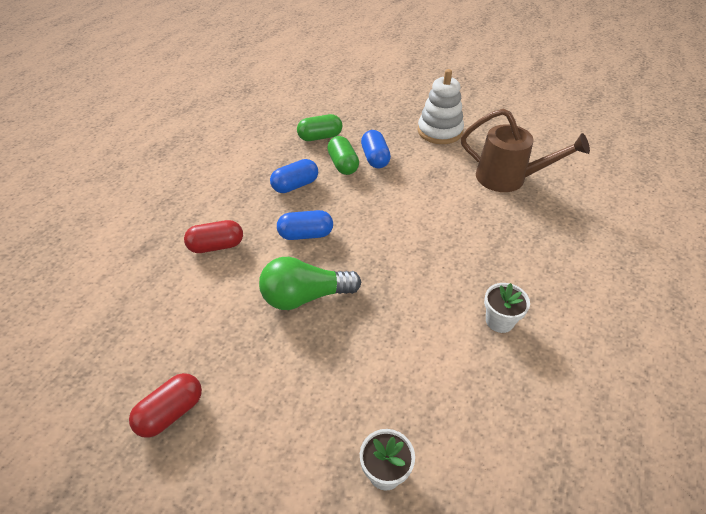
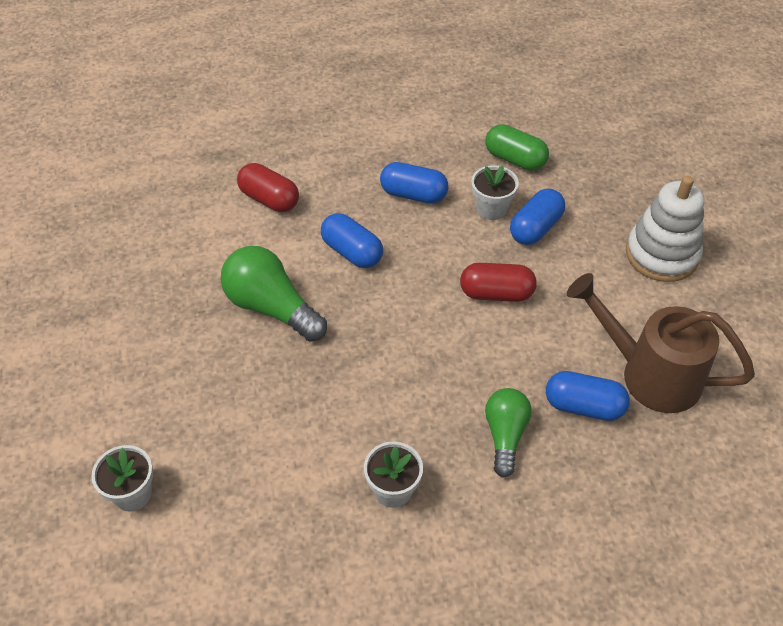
camera: 50 degrees right, 5 degrees up
red capsule [129,373,202,438] -> red capsule moved to [460,263,537,302]
green capsule [327,136,359,175] -> white flower pot [471,165,519,220]
brown watering can [461,109,590,192] -> brown watering can turned 135 degrees clockwise [567,273,755,413]
none -> green light bulb [485,388,532,478]
none -> blue capsule [546,371,630,421]

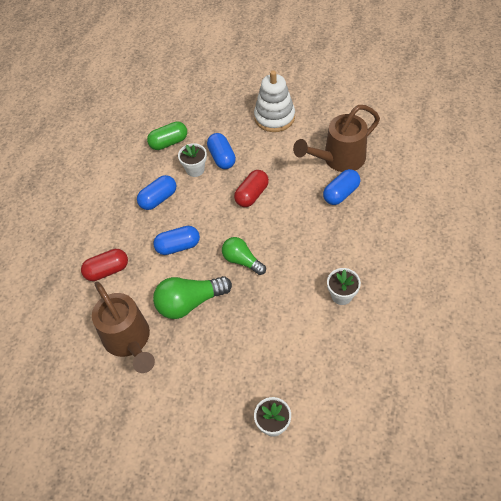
camera: 55 degrees left, 5 degrees up
green light bulb [485,388,532,478] -> green light bulb moved to [222,237,266,275]
none -> brown watering can [92,282,155,373]

